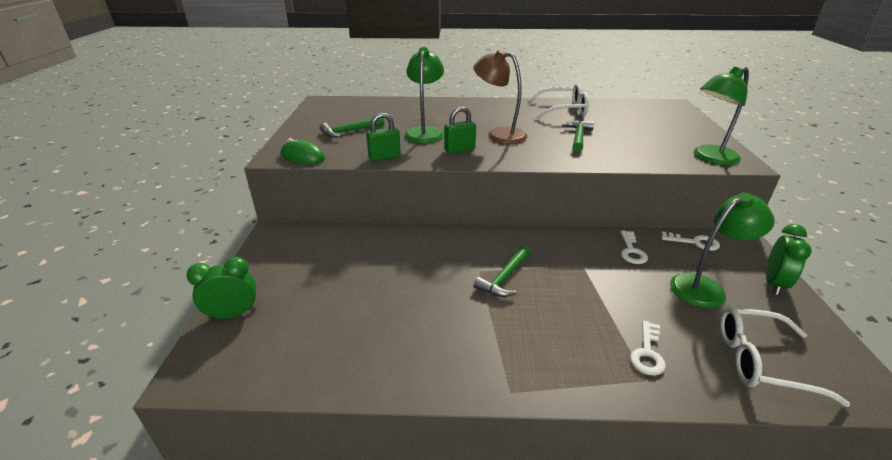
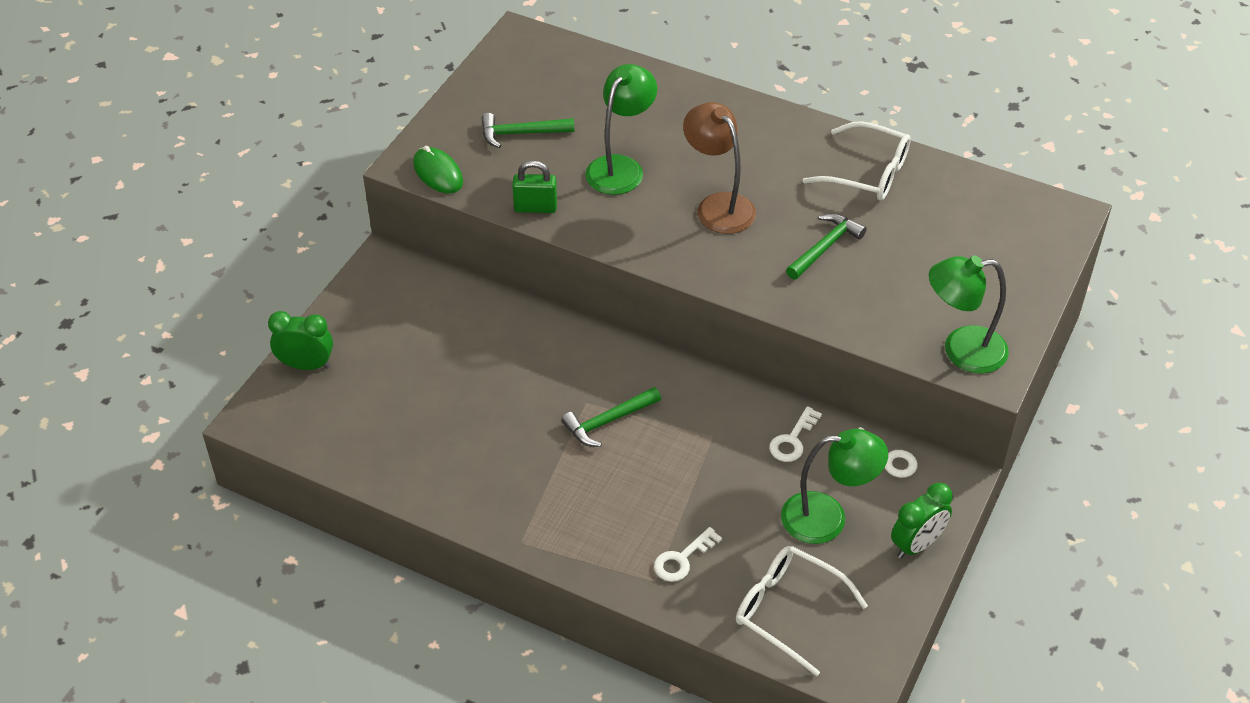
camera: 25 degrees right, 15 degrees up
green padlock [444,106,476,154] -> none

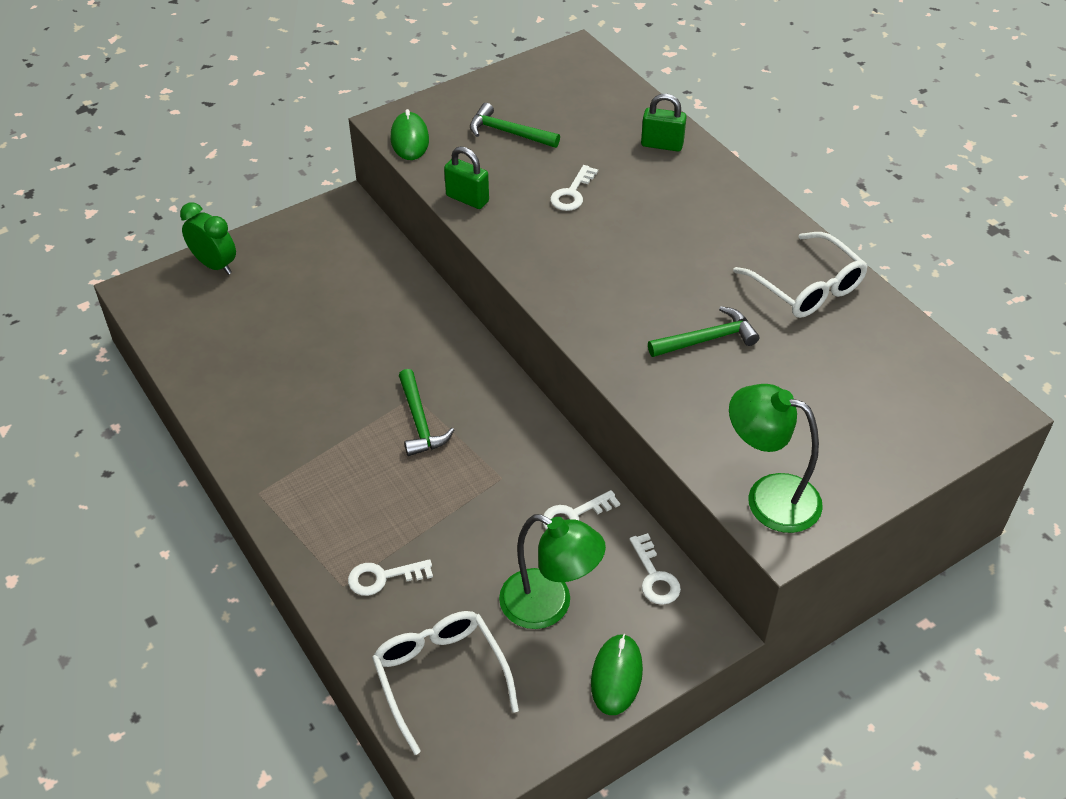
camera: 30 degrees right, 0 degrees up
green hammer [561,387,661,447] -> green hammer turned 105 degrees counterclockwise [399,369,454,456]
green lamp [585,64,657,195] -> white key [550,165,598,211]
brown lamp [683,102,756,234] -> none
green clock [891,483,953,558] -> green mouse [591,634,643,715]
none -> green padlock [641,94,687,151]

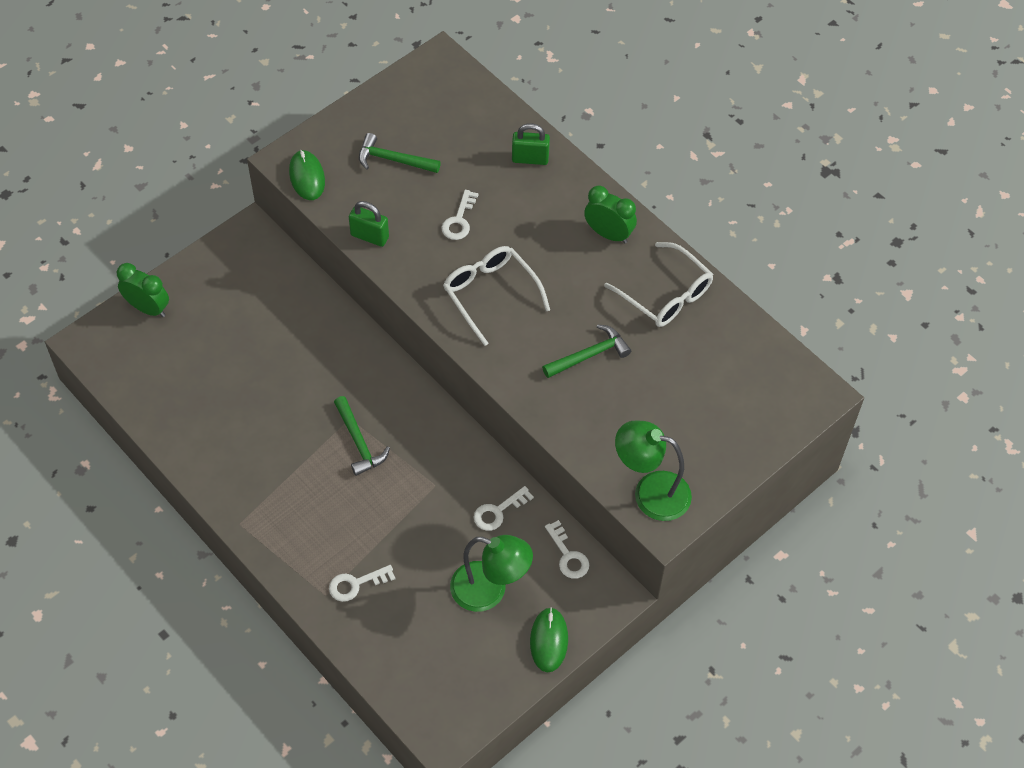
camera: 10 degrees left, 10 degrees up
white glasses [372,611,519,755] -> white glasses moved to [443,246,550,346]
none -> green clock [584,185,637,243]

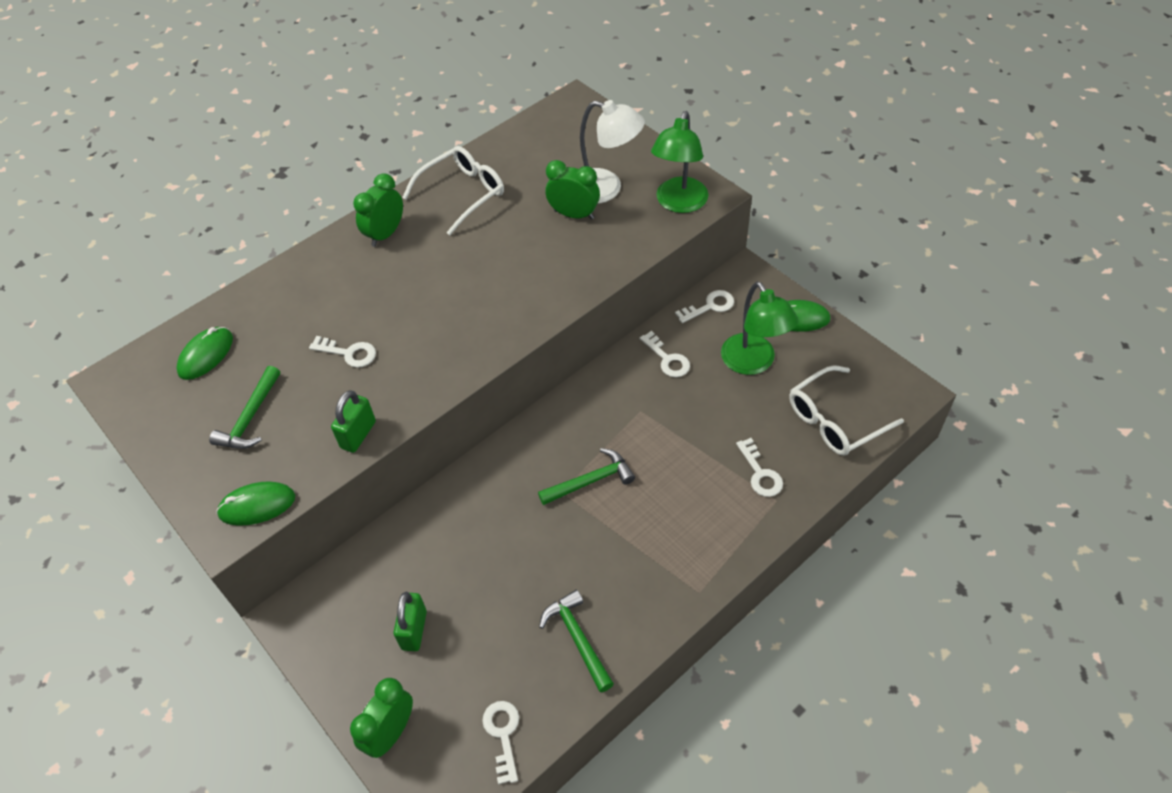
camera: 85 degrees left, 5 degrees down
white glasses [443,246,550,346] -> white glasses moved to [789,365,904,456]
green lamp [450,535,533,612] -> green lamp turned 135 degrees clockwise [721,282,799,375]
green padlock [512,123,550,165] -> green padlock moved to [393,592,427,651]
green hammer [542,324,631,378] -> green hammer moved to [539,590,614,692]
none -> green mouse [176,327,233,380]
none -> white key [482,701,519,785]
none -> green clock [546,160,600,220]
none -> white lamp [580,100,645,204]

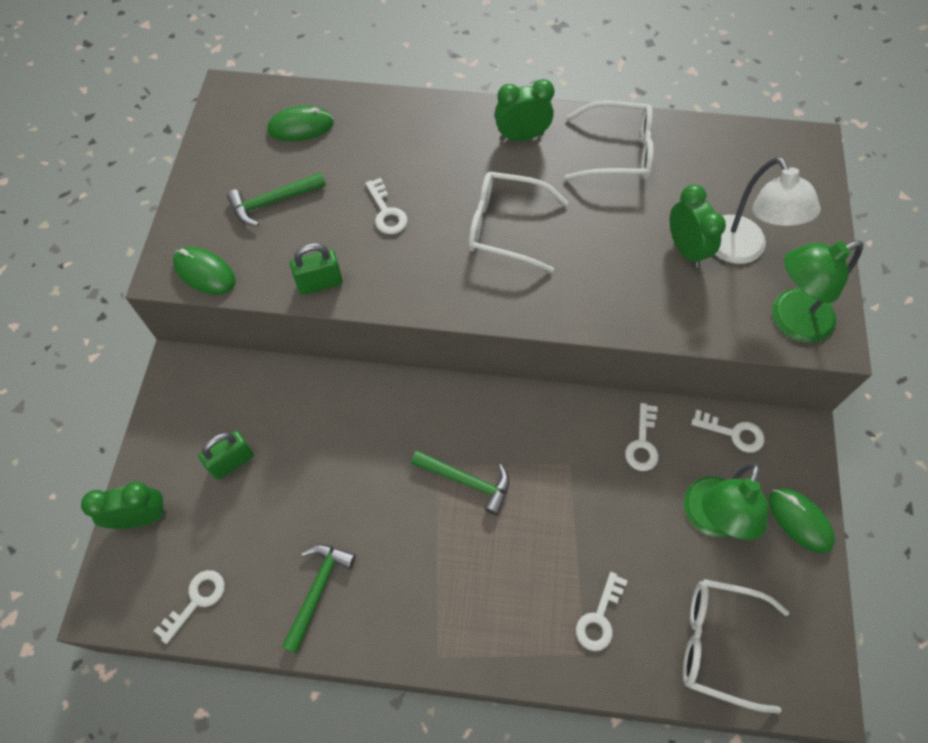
camera: 45 degrees right, 10 degrees up
none -> white glasses [468,172,568,272]

